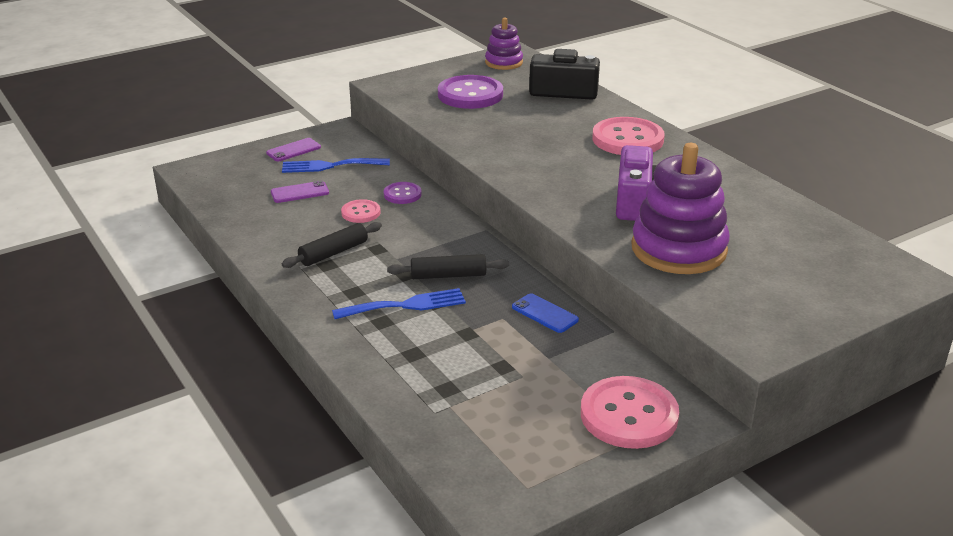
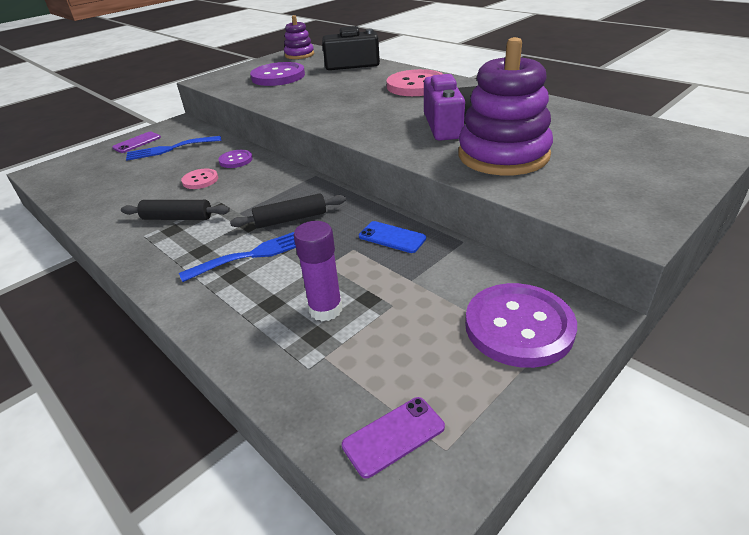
camera: 10 degrees left, 5 degrees up
purple phone [271,180,329,203] -> purple phone moved to [342,397,445,478]
black rolling pin [282,222,382,268] -> black rolling pin turned 60 degrees clockwise [121,200,230,220]
pink button [581,376,679,449] -> purple button [465,283,577,368]
none -> purple glue stick [294,221,342,321]

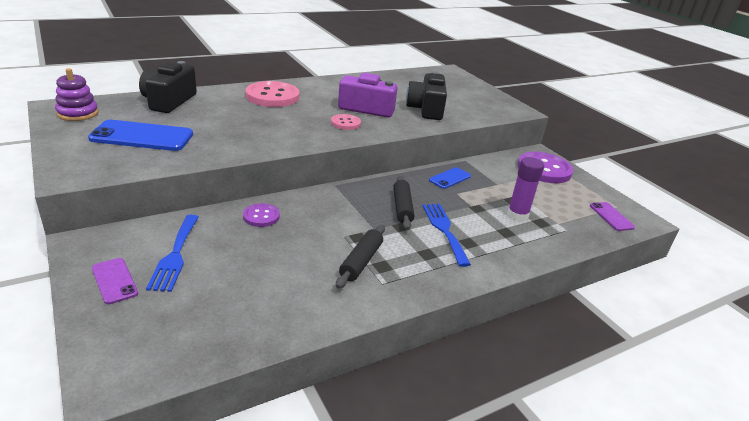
camera: 80 degrees left, 5 degrees down
pink button [181,169,218,189] -> pink button moved to [331,114,361,130]
purple button [250,62,305,86] -> blue phone [88,120,193,151]
purple stacking toy [458,37,553,175] -> black camera [406,71,447,120]

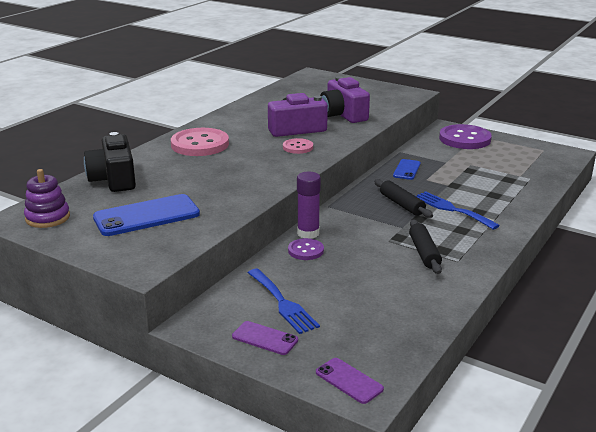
camera: 25 degrees left, 5 degrees down
black camera [406,71,447,120] -> purple camera [320,76,370,123]
purple glue stick [507,157,544,221] -> purple glue stick moved to [297,172,321,239]
purple phone [590,202,635,231] -> purple phone moved to [316,358,384,404]

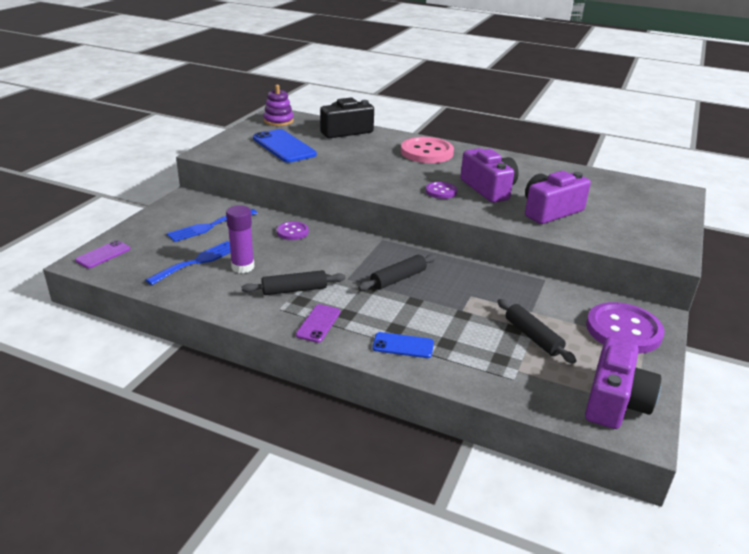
camera: 80 degrees right, 5 degrees up
purple phone [232,321,298,355] -> purple phone moved to [296,304,340,343]
pink button [283,138,313,154] -> purple button [426,182,457,199]
purple glue stick [297,172,321,239] -> purple glue stick moved to [226,205,254,273]
blue phone [393,159,421,180] -> blue phone moved to [372,332,434,358]
blue fork [416,191,500,230] -> blue fork moved to [146,241,231,285]
none -> black rolling pin [497,299,577,363]
none -> purple camera [585,337,661,429]

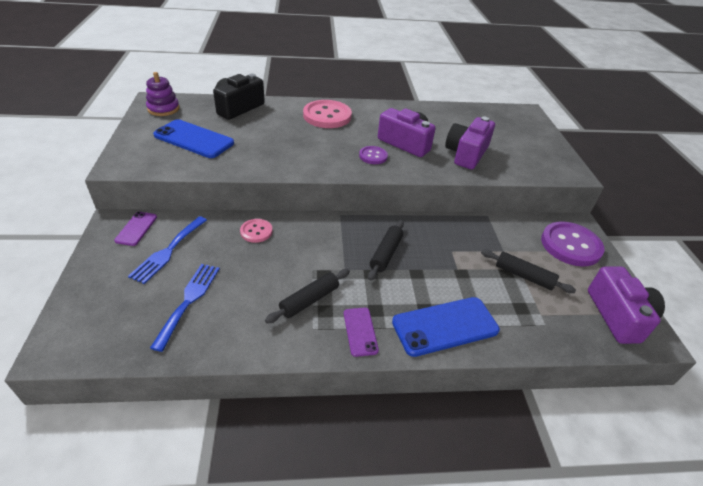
camera: 30 degrees left, 10 degrees up
purple phone [75,240,131,268] -> purple phone moved to [114,212,157,246]
purple glue stick [226,205,254,273] -> none
purple button [277,221,309,240] -> pink button [240,219,273,243]
blue phone [372,332,434,358] -> blue phone [392,297,500,357], size x1.84

